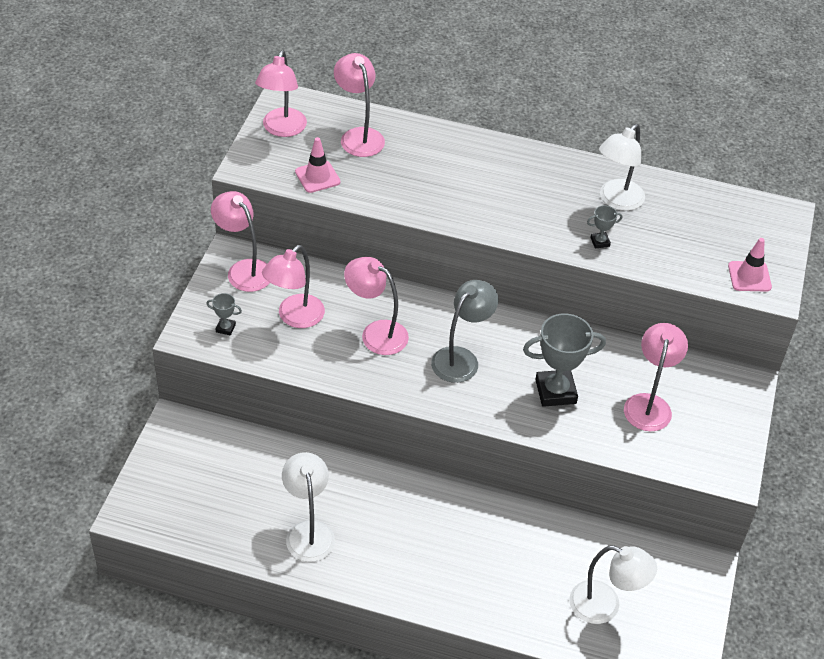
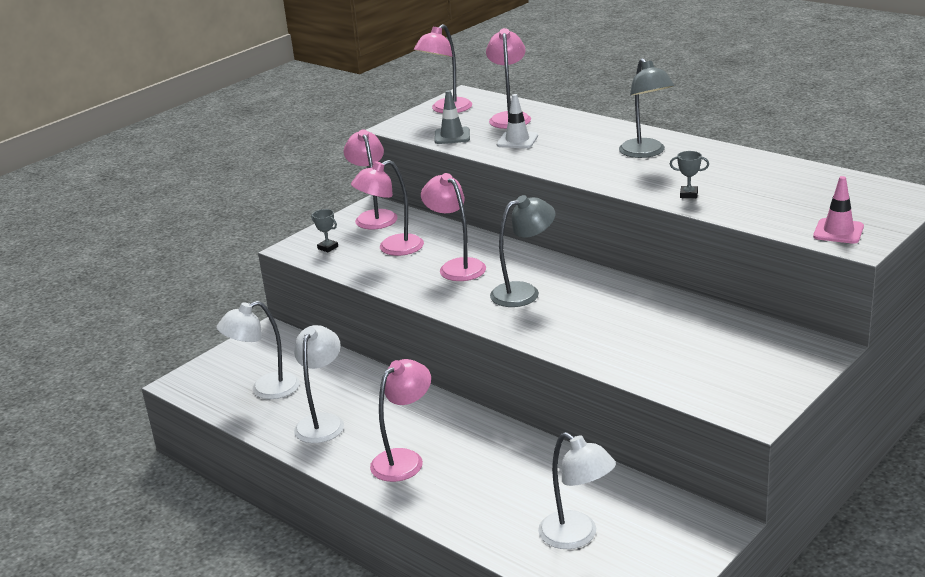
camera: 30 degrees right, 20 degrees down
pink traffic cone [295,137,341,193] -> grey traffic cone [434,90,470,144]
grey trophy [523,313,606,407] -> none
white lamp [599,124,645,211] -> white lamp moved to [217,301,300,399]
pink lamp [624,323,688,431] -> pink lamp moved to [370,359,431,482]
none -> white traffic cone [497,94,538,148]
none -> grey lamp [619,58,674,158]

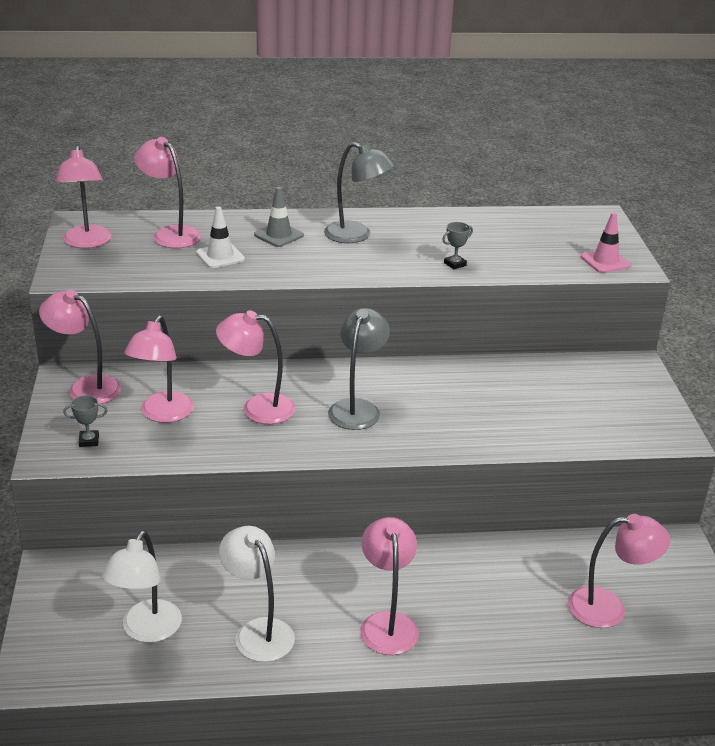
camera: 50 degrees left, 5 degrees up
grey traffic cone [434,90,470,144] -> grey traffic cone moved to [254,187,304,247]
white lamp [538,432,616,549] -> pink lamp [568,514,671,628]

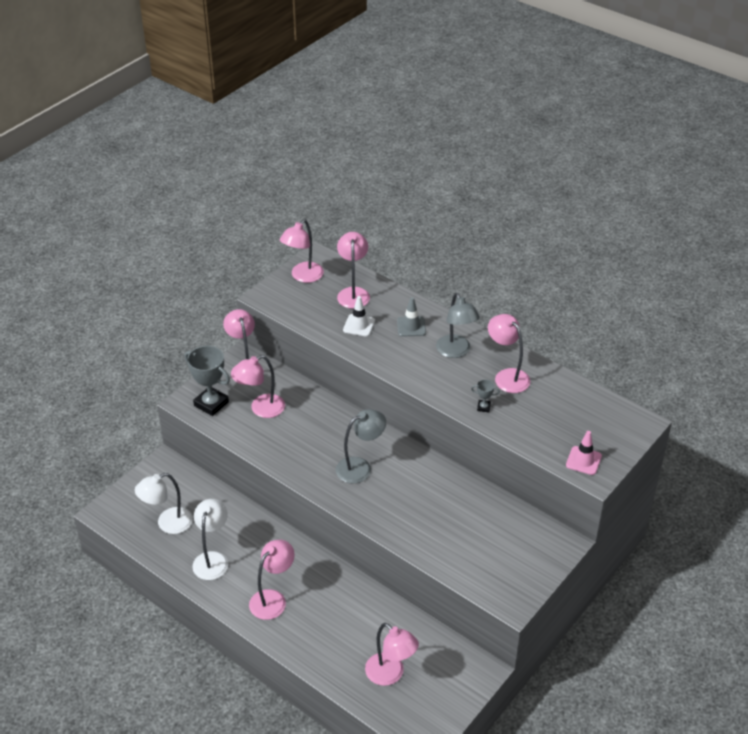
camera: 45 degrees right, 10 degrees up
grey trophy [63,395,108,447] -> grey trophy [184,346,230,416], size x2.19
pink lamp [216,310,295,424] -> pink lamp moved to [488,314,530,393]

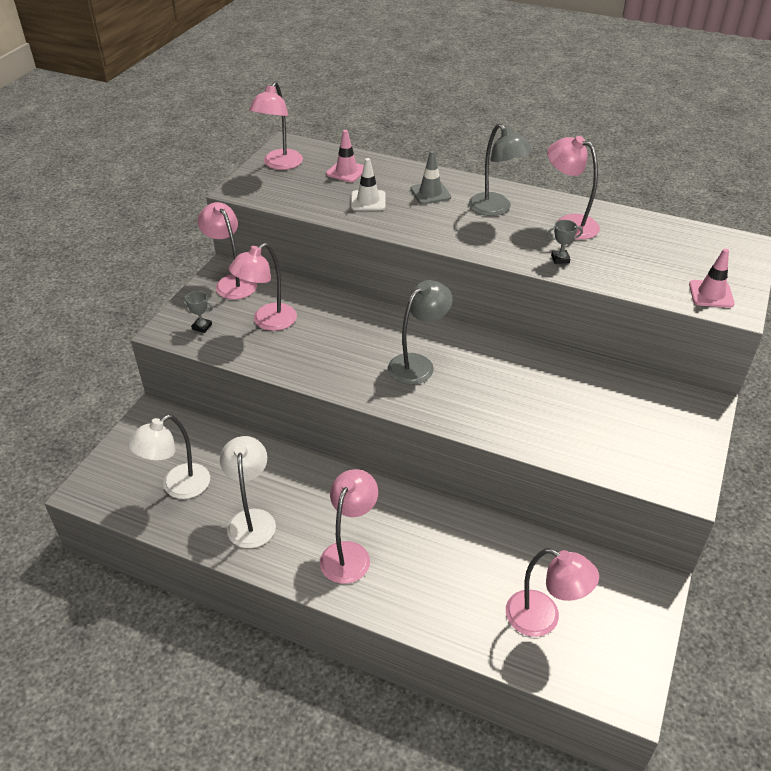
camera: 15 degrees left, 0 degrees up
grey trophy [184,346,230,416] -> grey trophy [182,291,213,333], size x0.46
pink lamp [337,232,370,309] -> pink traffic cone [326,130,364,182]

